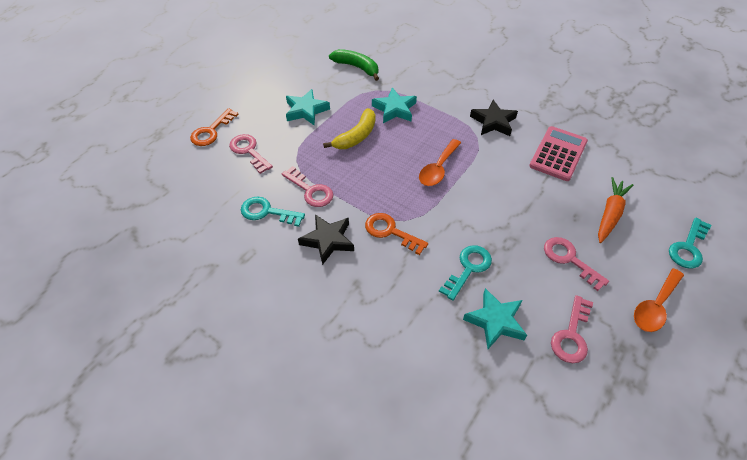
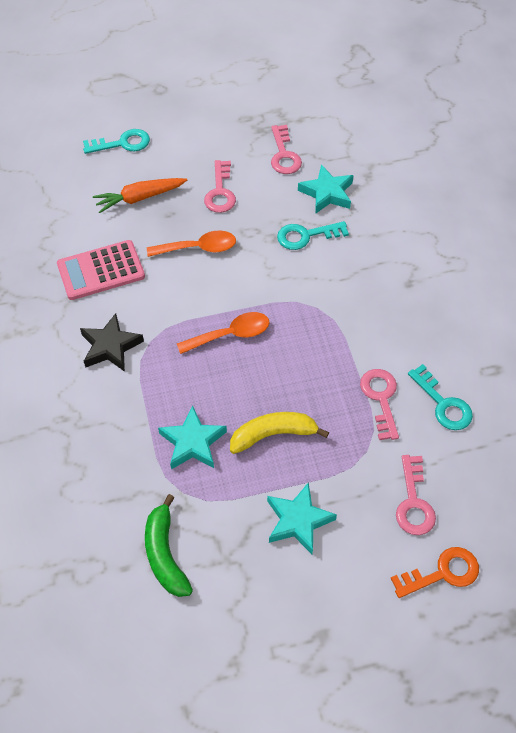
camera: 140 degrees left, 5 degrees up
black star [298,214,354,265] -> none
orange key [365,213,428,255] -> none
pink key [551,295,593,363] -> pink key turned 105 degrees clockwise [271,125,302,174]
orange spoon [634,268,684,332] -> orange spoon moved to [147,231,236,257]

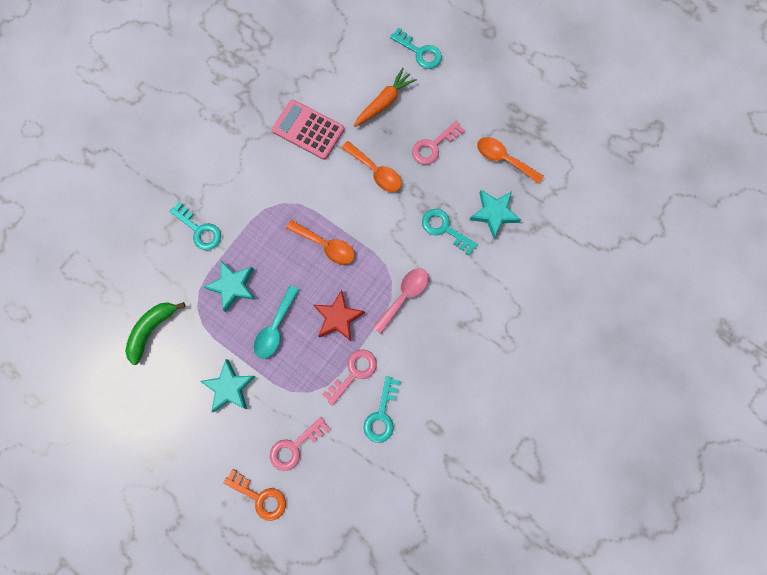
camera: 50 degrees right, 20 degrees up
black star [80,313,144,372] -> none
orange carrot [93,178,187,213] -> orange carrot turned 105 degrees clockwise [354,68,417,127]
yellow banana [230,412,329,454] -> turquoise spoon [254,285,299,359]
pink key [271,125,302,174] -> orange spoon [477,137,544,184]
none -> turquoise key [169,201,221,250]
none -> red star [313,290,365,341]
none -> pink spoon [372,268,428,334]

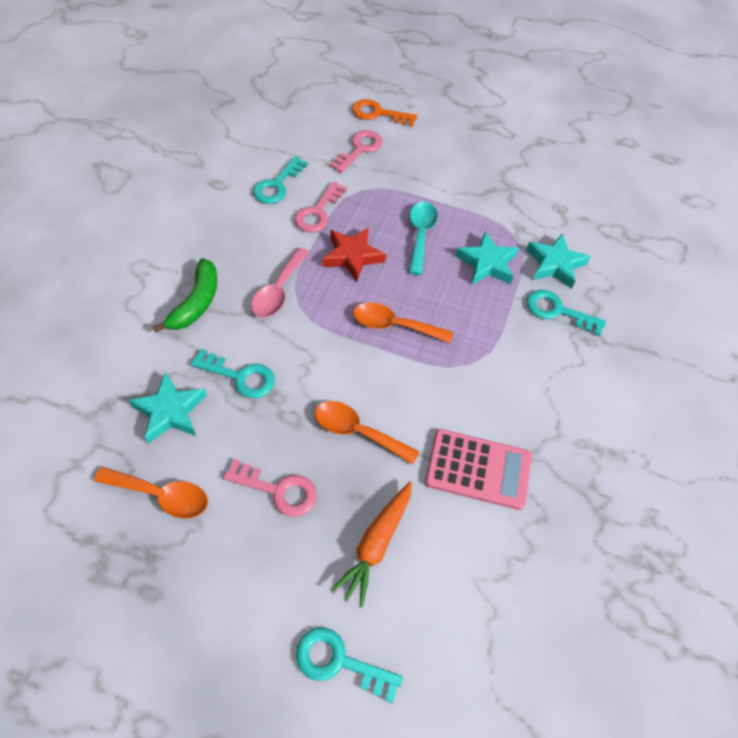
camera: 160 degrees right, 20 degrees down
green banana [125,302,186,365] -> green banana moved to [153,258,217,333]
turquoise star [200,359,256,412] -> turquoise star moved to [526,234,591,289]
turquoise key [364,376,401,443] -> turquoise key turned 150 degrees counterclockwise [253,156,308,204]
pink key [412,121,465,165] -> pink key turned 75 degrees clockwise [223,459,317,517]

